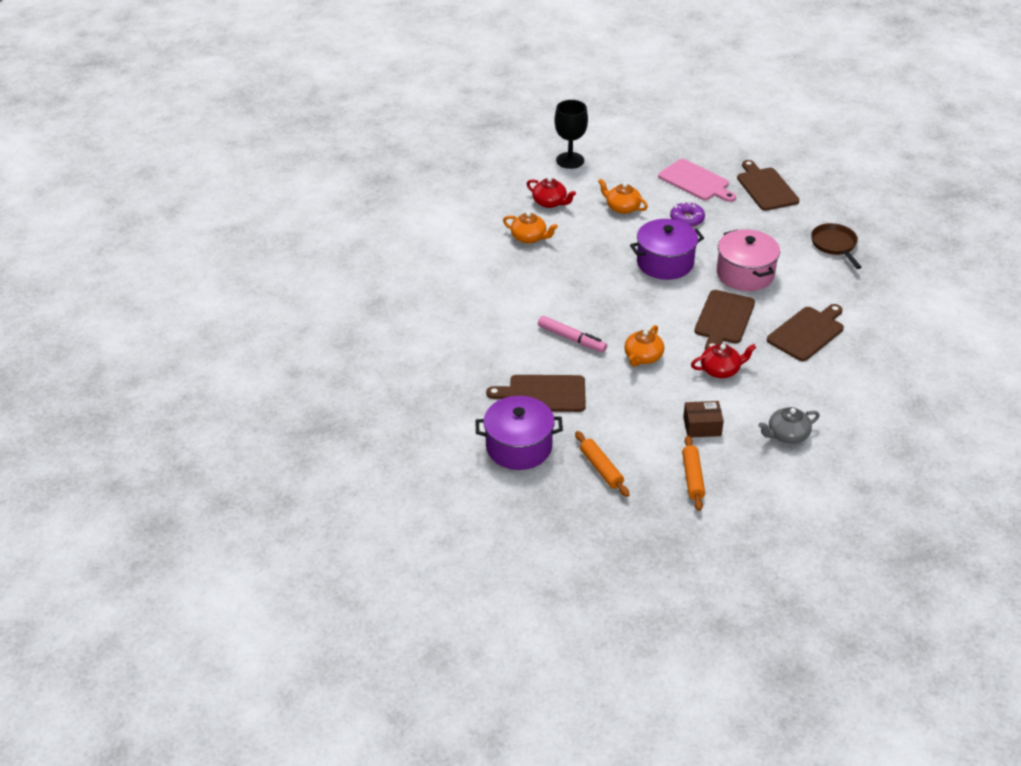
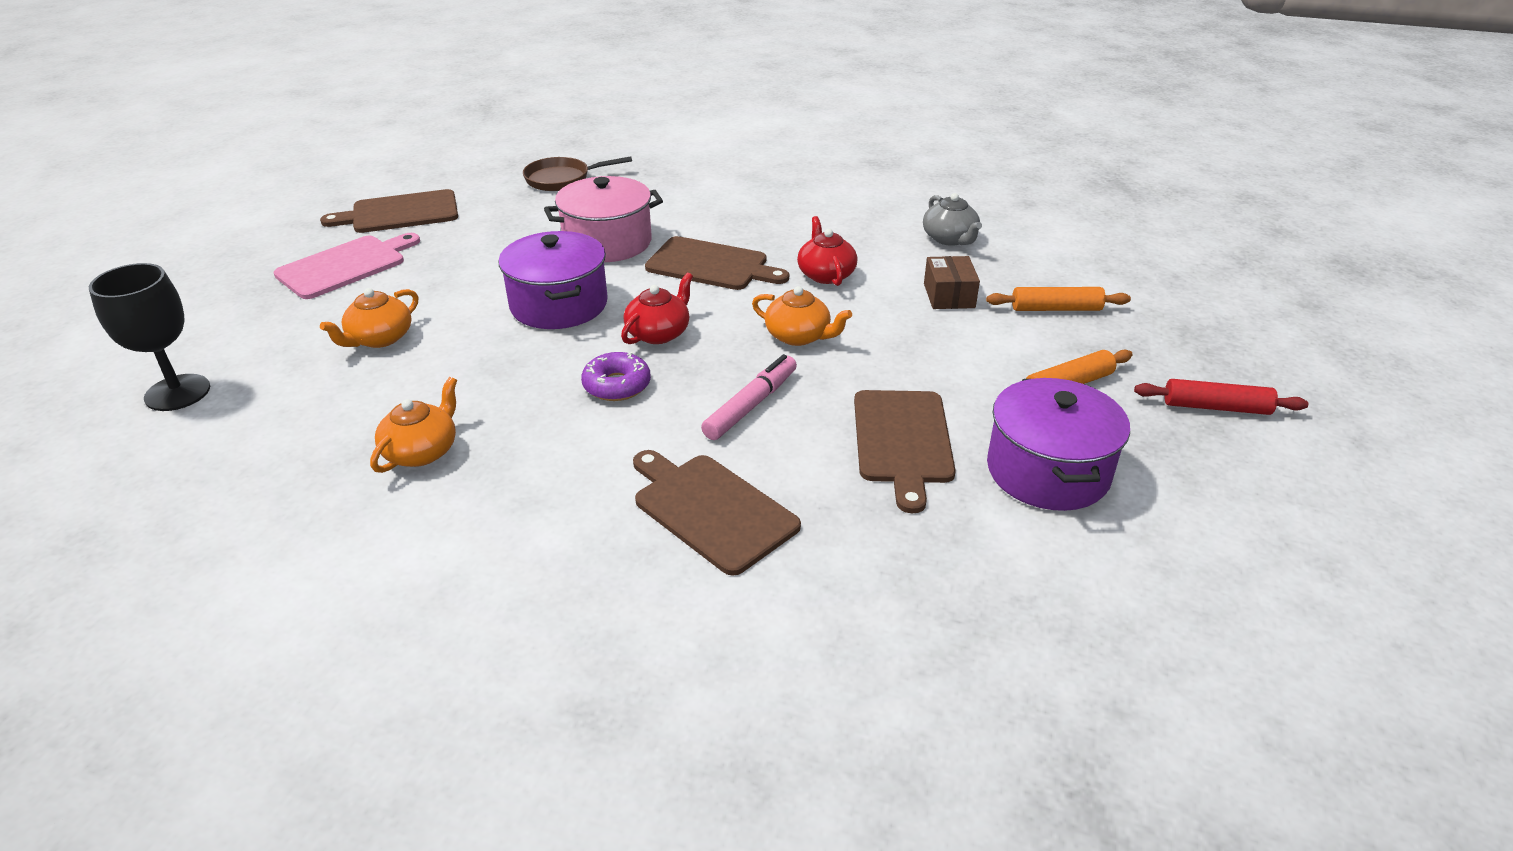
camera: 90 degrees left, 5 degrees down
red teapot [527,177,576,208] -> red teapot moved to [621,273,693,344]
purple donut [670,202,705,227] -> purple donut moved to [581,352,651,401]
brown cutting board [767,304,844,361] -> brown cutting board moved to [633,450,801,576]
none -> red rolling pin [1134,379,1308,415]

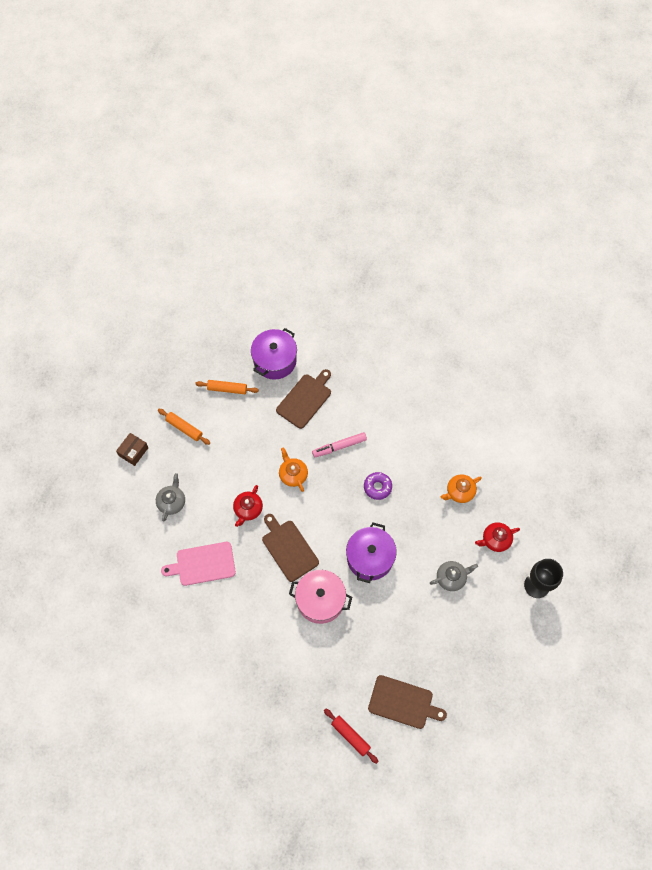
camera: 145 degrees left, 30 degrees up
pink cutting board [273,233,420,299] -> pink cutting board moved to [161,542,236,586]
orange teapot [320,288,418,348] -> grey teapot [430,561,478,591]
brown pan [523,156,632,191] -> none
red teapot [621,273,693,344] -> red teapot moved to [475,522,520,552]
brown cutting board [633,450,801,576] -> none
brown box [924,256,980,309] -> brown box moved to [116,433,148,466]
red rolling pin [1134,379,1308,415] -> red rolling pin moved to [324,708,379,764]

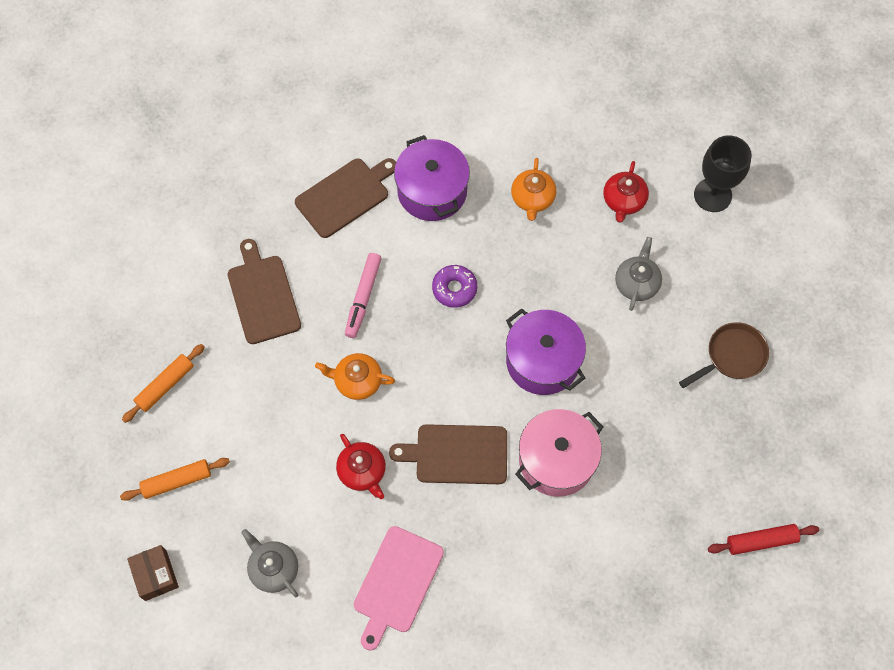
camera: 55 degrees left, 0 degrees up
purple pot [251,328,297,380] -> purple pot moved to [394,135,470,221]
brown cutting board [368,675,447,729] -> brown cutting board moved to [295,158,396,238]
none -> brown pan [679,322,769,388]

